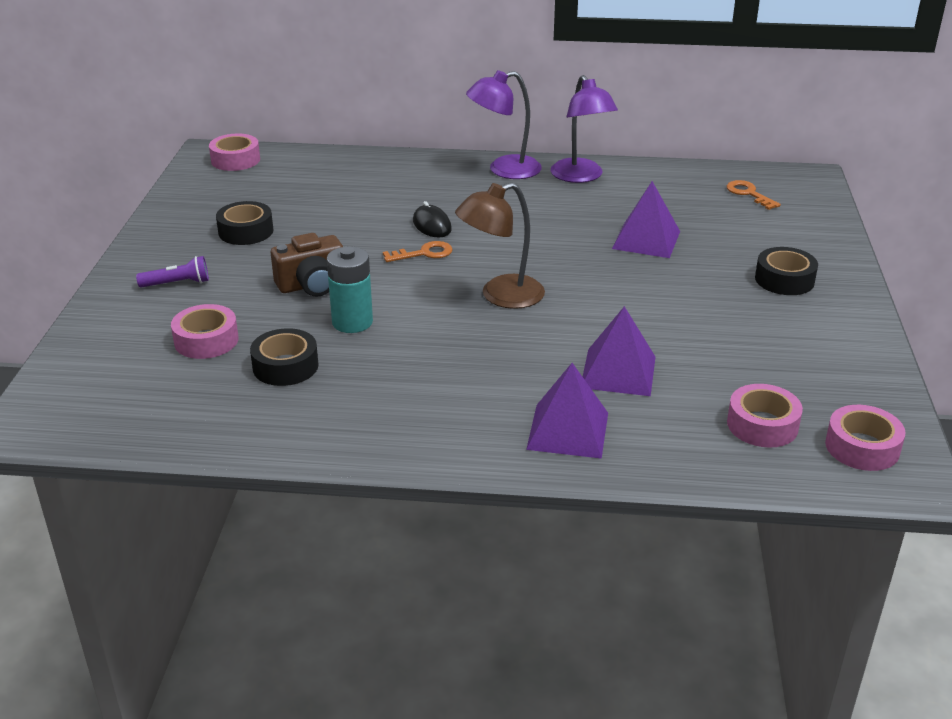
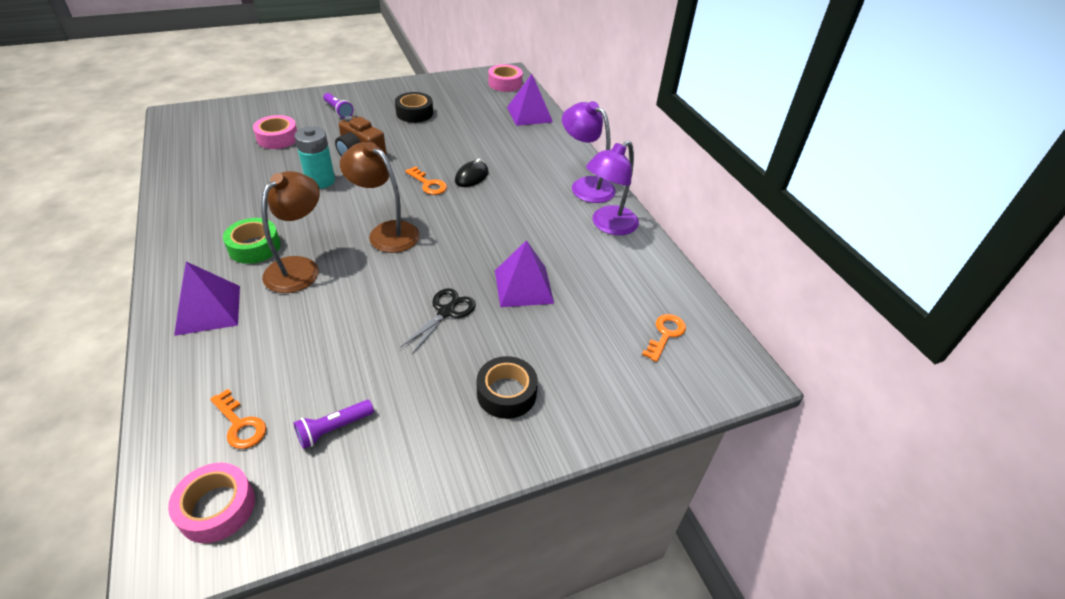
camera: 60 degrees right, 10 degrees up
black tape [250,328,319,386] -> none
purple pyramid [583,306,656,396] -> purple pyramid moved to [507,74,553,126]
pink tape [727,384,803,448] -> orange key [210,389,266,449]
none -> green tape [223,218,280,264]
none -> brown lamp [262,171,320,293]
none -> purple flashlight [294,400,374,449]
none -> black scissors [400,288,476,354]

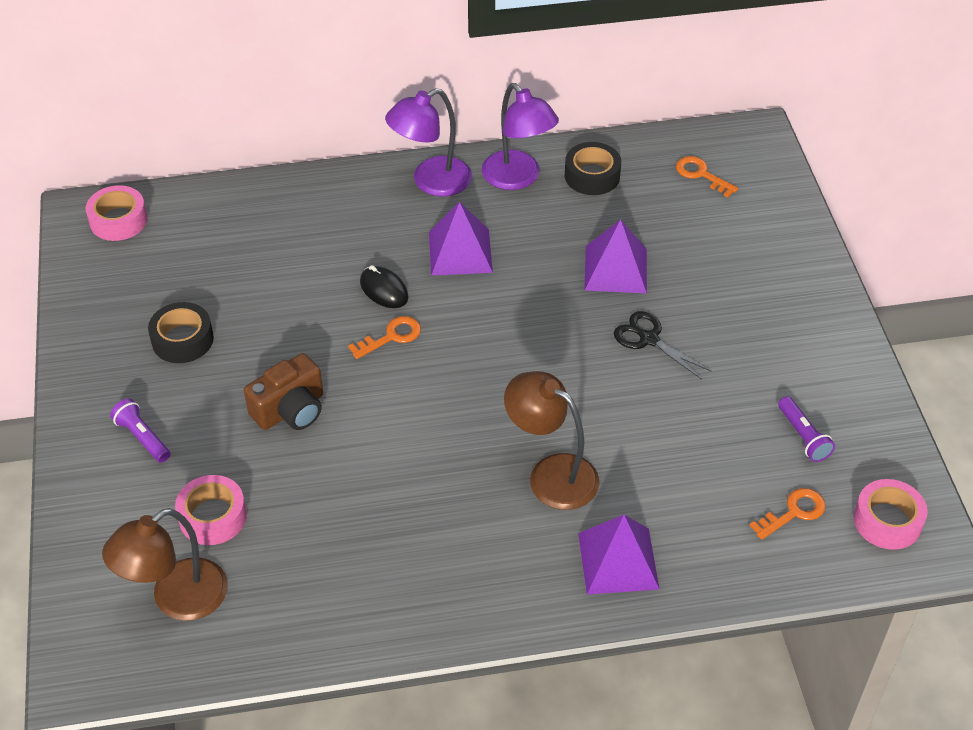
camera: 75 degrees left, 5 degrees up
green tape [223,218,280,264] -> none
turquoise battery [294,126,335,189] -> none
purple flashlight [323,93,353,118] -> purple flashlight turned 105 degrees counterclockwise [110,398,171,463]
brown lamp [340,142,420,253] -> brown lamp moved to [102,508,228,621]
black tape [477,356,538,419] -> black tape moved to [565,142,621,195]
purple pyramid [507,74,553,126] -> purple pyramid moved to [429,202,493,276]

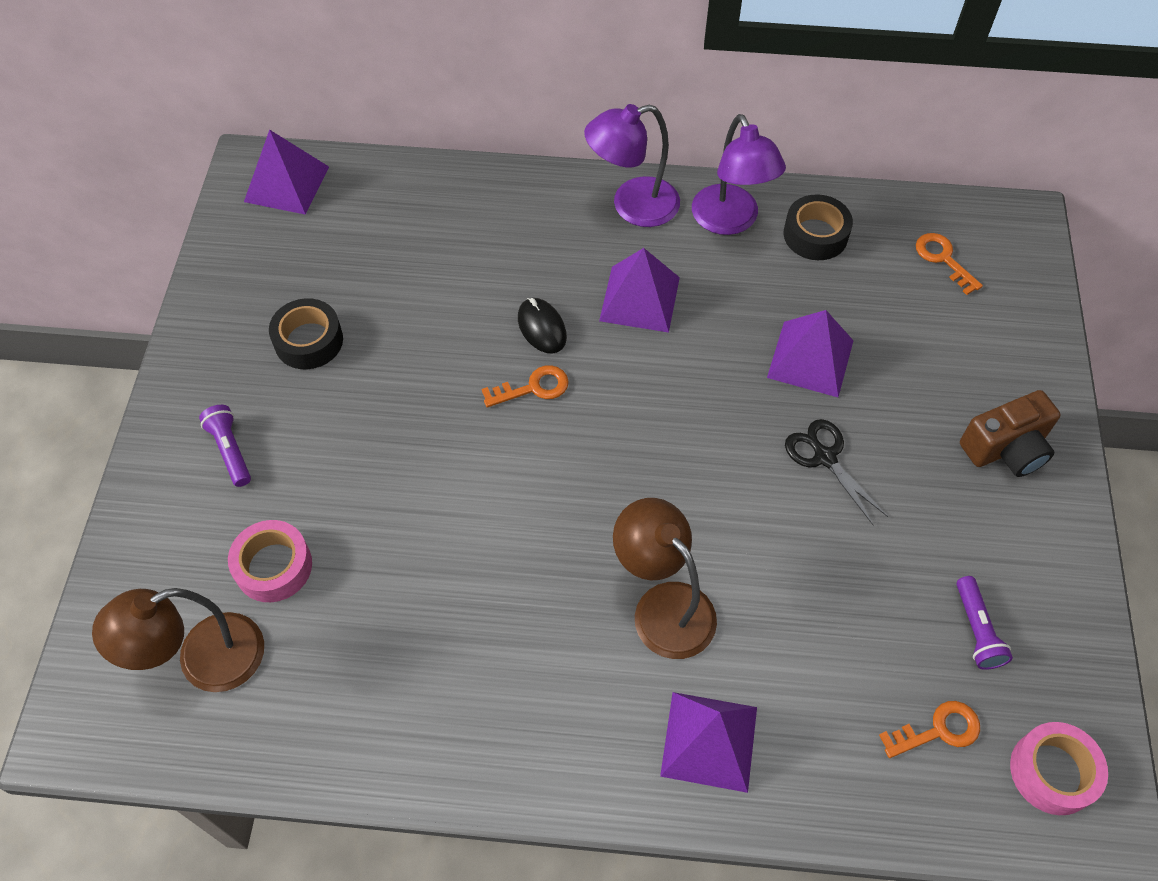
camera: 15 degrees right, 10 degrees up
pink tape [86,185,148,241] -> purple pyramid [244,129,329,215]
brown camera [244,353,323,430] -> brown camera moved to [960,390,1061,477]

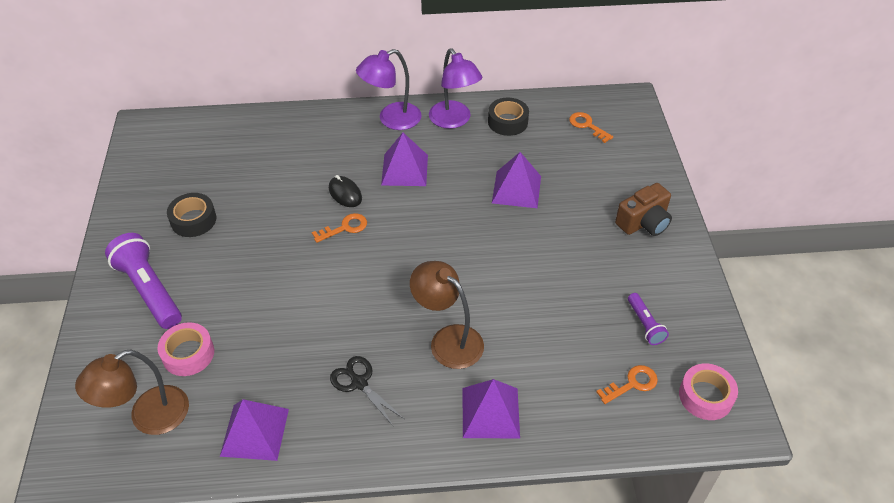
camera: 10 degrees left, 10 degrees down
purple flashlight [199,405,251,487] -> purple flashlight [105,233,182,329], size x1.92
purple pyramid [244,129,329,215] -> purple pyramid moved to [220,399,289,461]
black scissors [785,419,888,525] -> black scissors moved to [330,356,404,427]

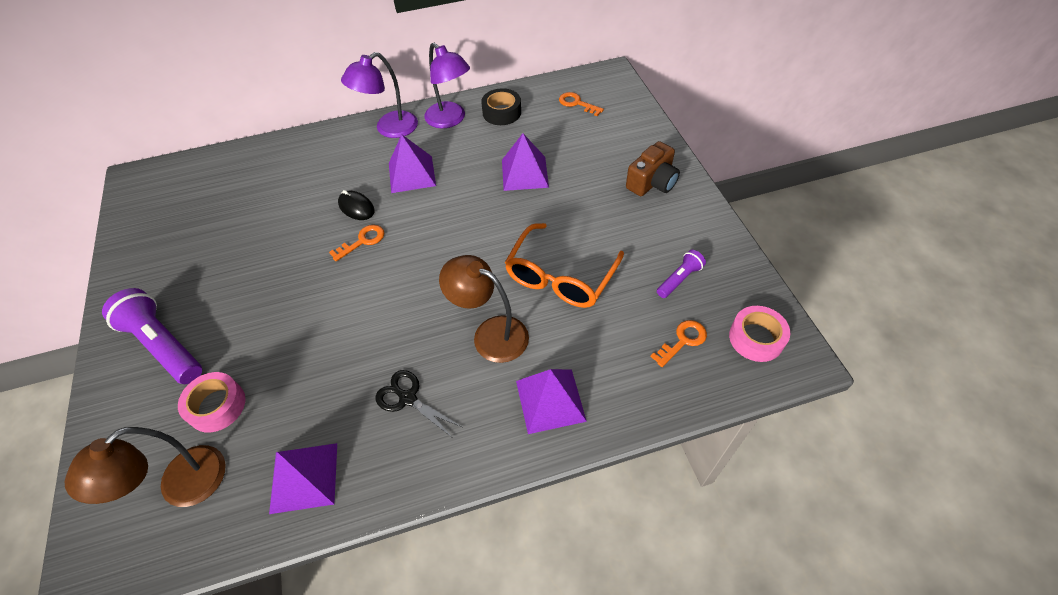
camera: 10 degrees left, 5 degrees up
black tape [167,193,216,237] -> none
purple flashlight [628,293,669,345] -> purple flashlight turned 105 degrees counterclockwise [657,250,706,298]
none -> orange glasses [505,223,624,308]

